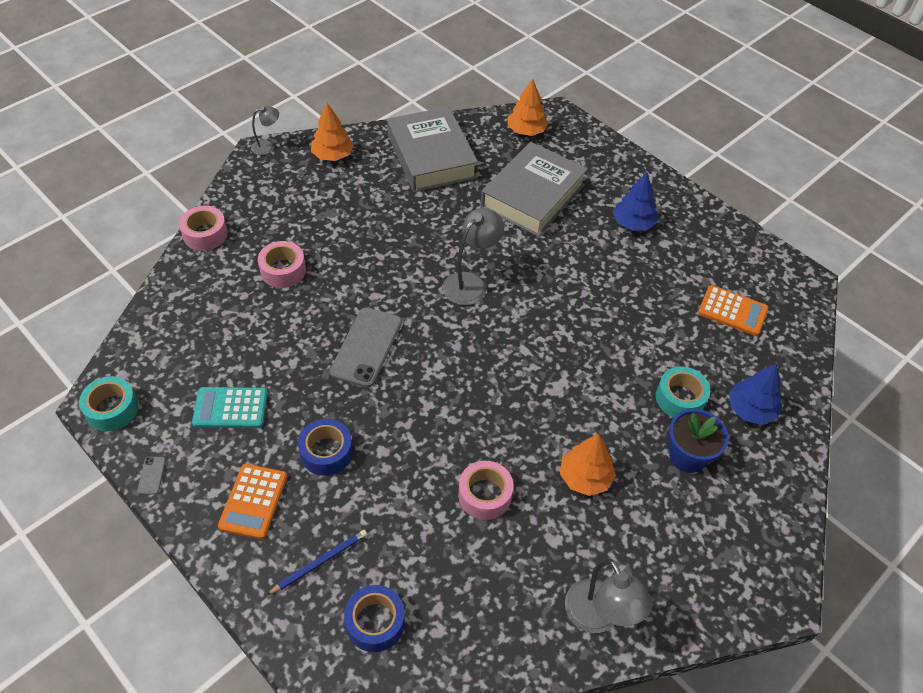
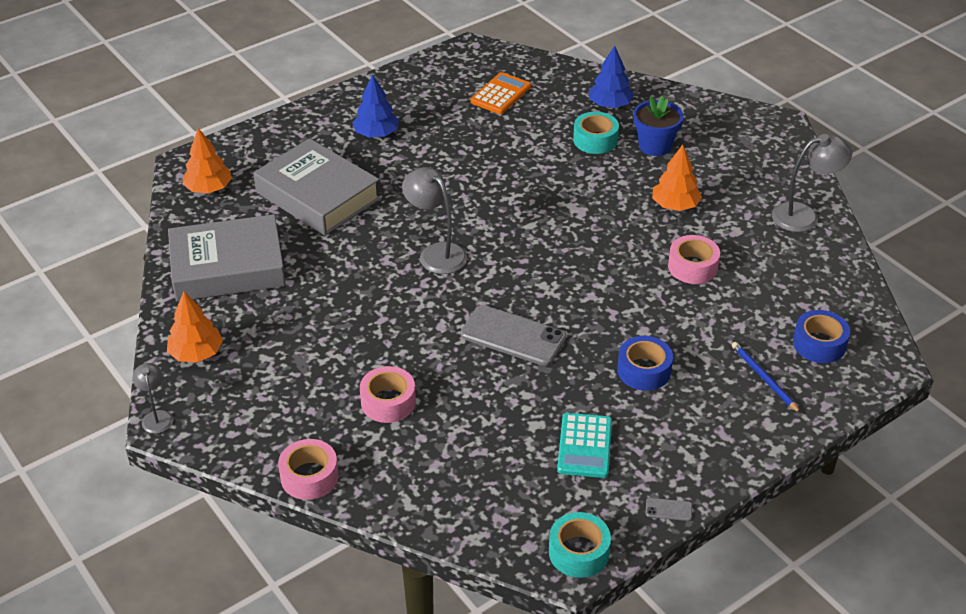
camera: 80 degrees left, 10 degrees down
orange calculator [218,464,287,539] -> none

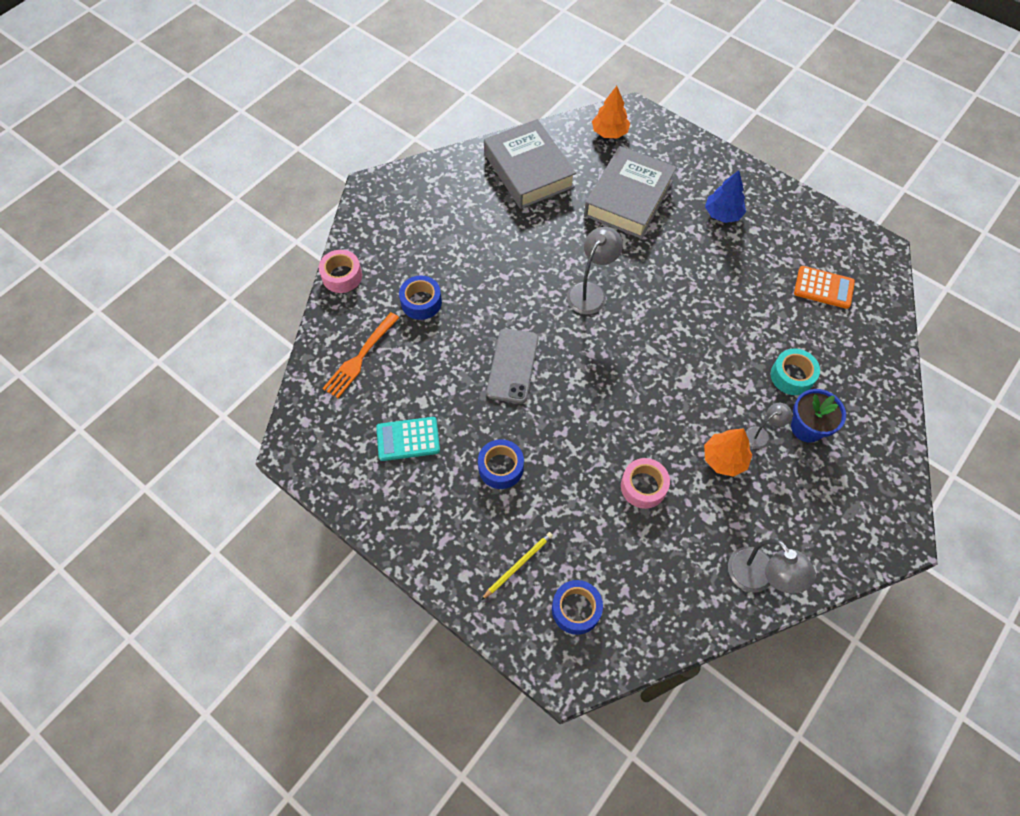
camera: 75 degrees right, 20 degrees up
grey lamp [132,363,173,434] -> grey lamp moved to [746,403,792,449]
orange tree [167,291,223,362] -> none
pink tape [360,366,416,423] -> blue tape [399,276,442,320]
turquoise tape [549,512,611,578] -> none
blue tree [589,46,634,108] -> none
grey phone [646,498,692,521] -> none
blue pencil [732,342,801,413] -> yellow pencil [481,532,553,600]
none -> orange fork [322,312,399,398]

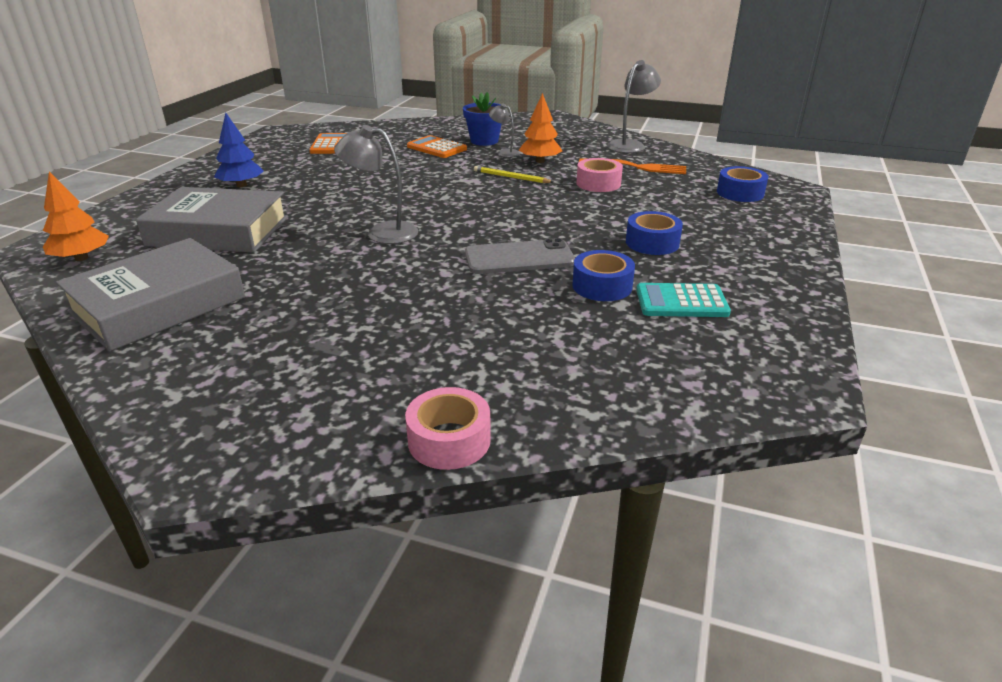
camera: 110 degrees left, 30 degrees down
orange fork [322,312,399,398] -> orange fork moved to [579,159,686,174]
turquoise calculator [376,417,440,461] -> turquoise calculator turned 120 degrees clockwise [636,283,731,317]
blue tape [399,276,442,320] -> blue tape moved to [572,250,635,301]
yellow pencil [481,532,553,600] -> yellow pencil moved to [474,166,553,183]
turquoise tape [771,349,820,395] -> orange calculator [407,135,467,158]

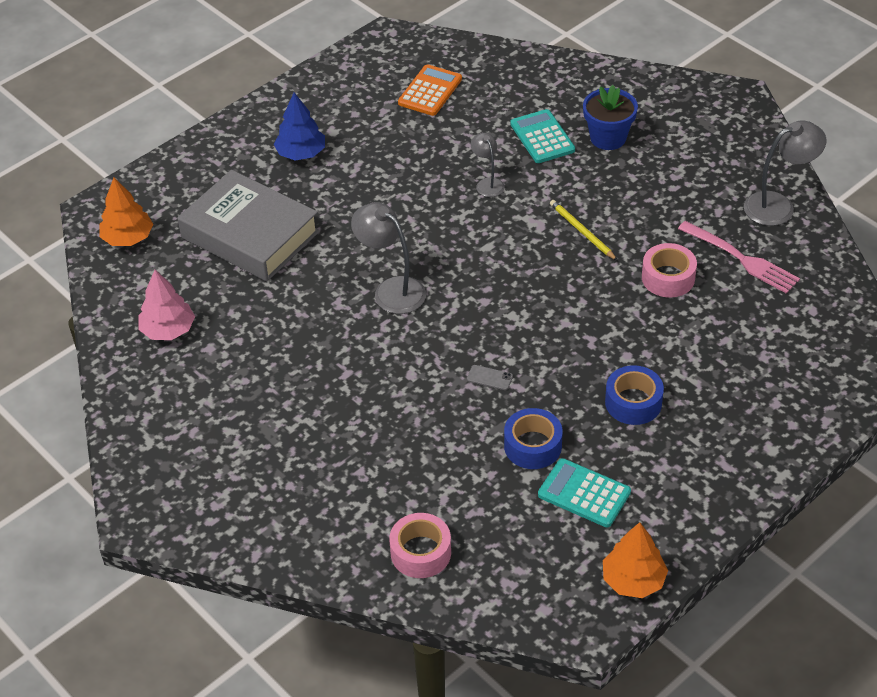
camera: 30 degrees right, 15 degrees up
grey book [56,238,245,351] -> pink tree [138,270,195,340]
pink tape [405,387,491,470] -> pink tape moved to [389,513,451,578]
orange calculator [407,135,467,158] -> turquoise calculator [510,109,575,163]
grey phone [465,238,575,274] -> grey phone [467,365,513,390], size x0.41
grey lamp [489,103,520,157] -> grey lamp moved to [471,133,505,197]
orange tree [519,93,562,163] -> orange tree moved to [603,522,668,598]
orange fork [579,159,686,174] -> pink fork [678,221,800,294]
blue tape [717,166,769,202] -> none

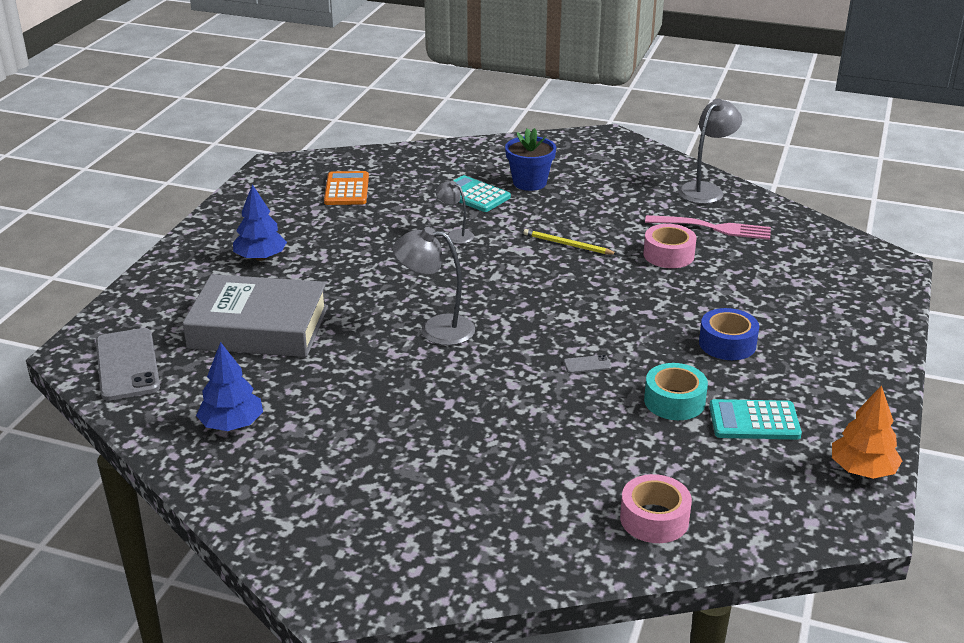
camera: 30 degrees left, 15 degrees down
orange tree [99,178,153,246] -> grey phone [96,328,160,401]
pink tree [138,270,195,340] -> blue tree [196,342,263,431]
blue tape [504,408,563,469] -> turquoise tape [644,363,708,420]

